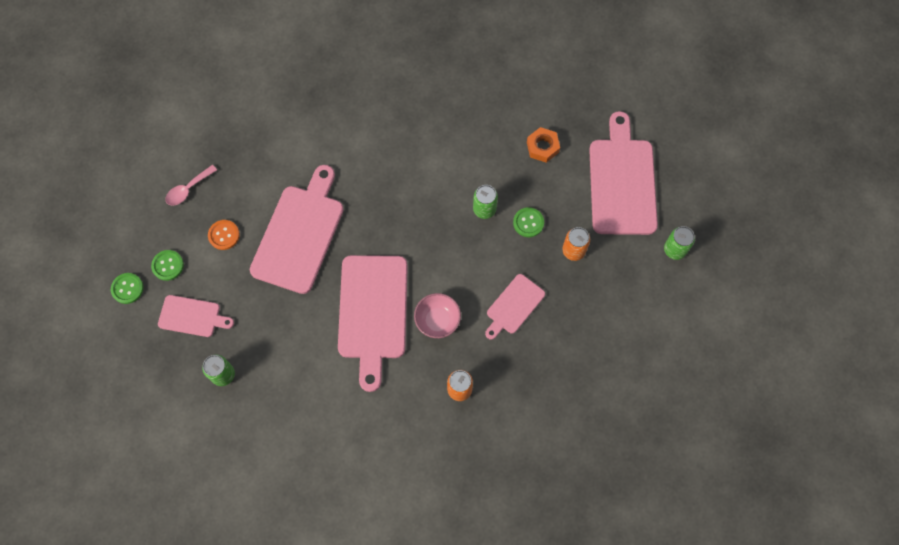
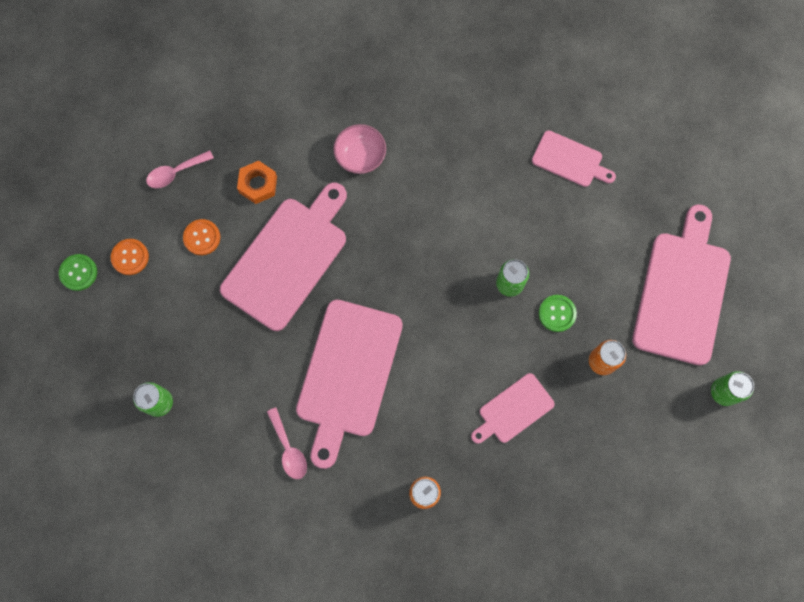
camera: 15 degrees right, 5 degrees up
green button [151,250,184,281] -> orange button [111,239,149,275]
pink cutting board [158,295,234,337] -> pink cutting board moved to [532,130,616,187]
pink bowl [414,293,461,338] -> pink bowl moved to [333,124,386,174]
orange nut [527,127,560,163] -> orange nut moved to [237,161,277,204]
none -> pink spoon [267,407,307,479]

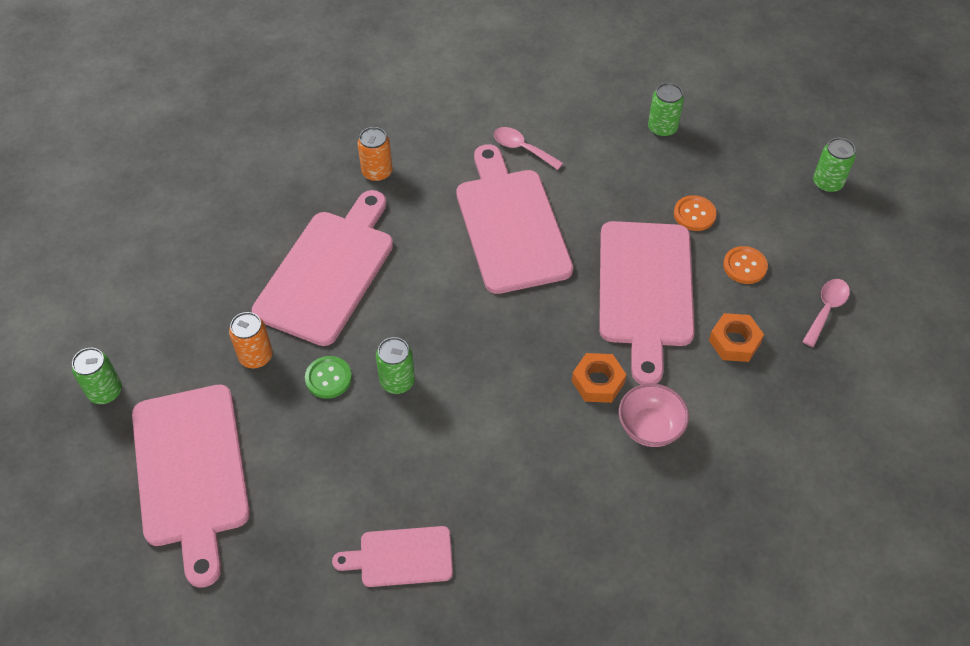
camera: 150 degrees right, 20 degrees down
green button [59,254,97,291] -> green can [813,138,856,193]
orange button [111,239,149,275] -> orange button moved to [674,195,717,231]
pink cutting board [471,373,555,444] -> pink cutting board [252,190,393,346], size x1.88
none -> orange nut [572,353,626,403]

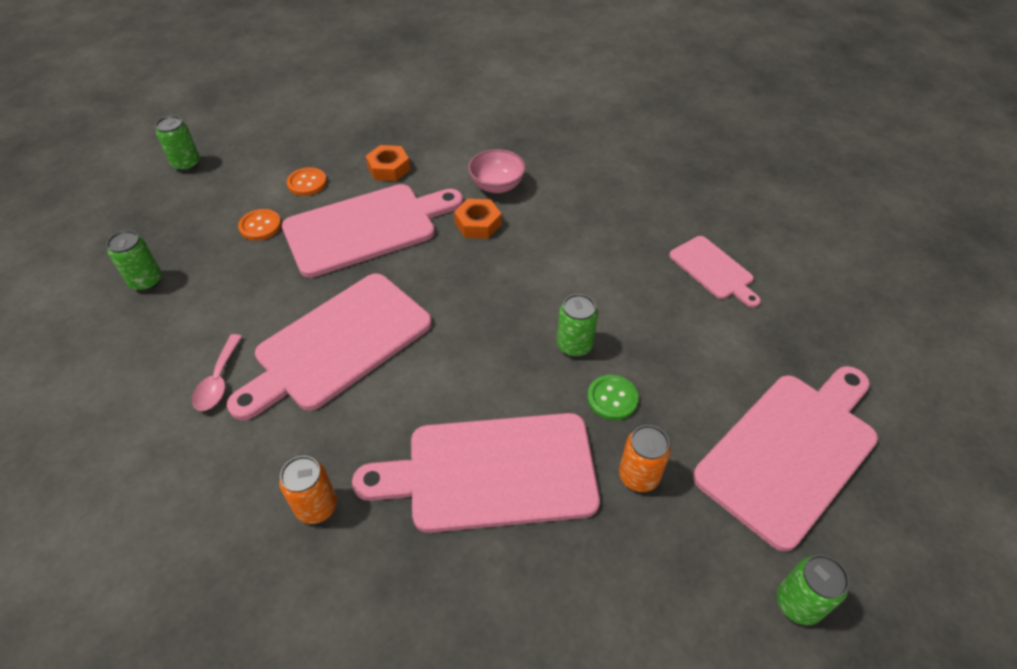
camera: 120 degrees left, 5 degrees down
pink spoon [802,279,850,347] -> none

